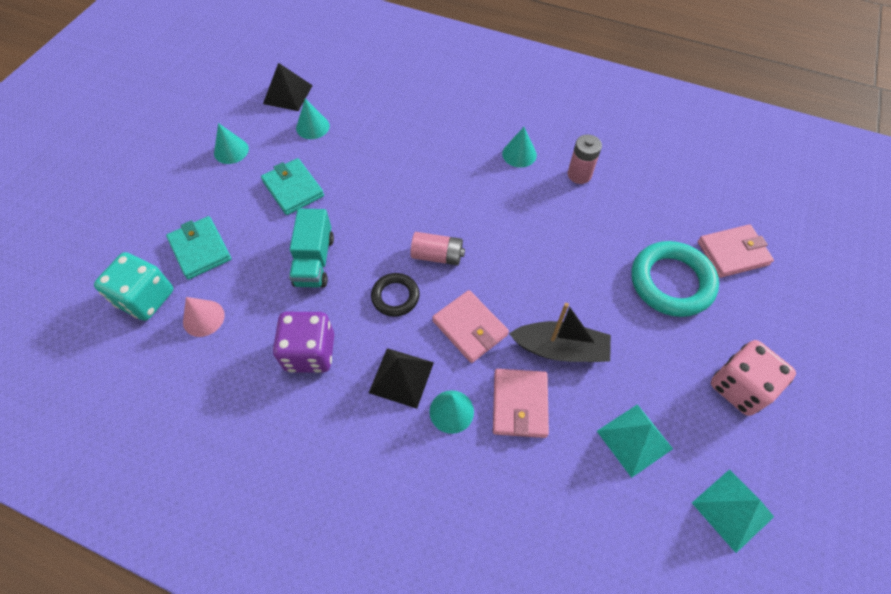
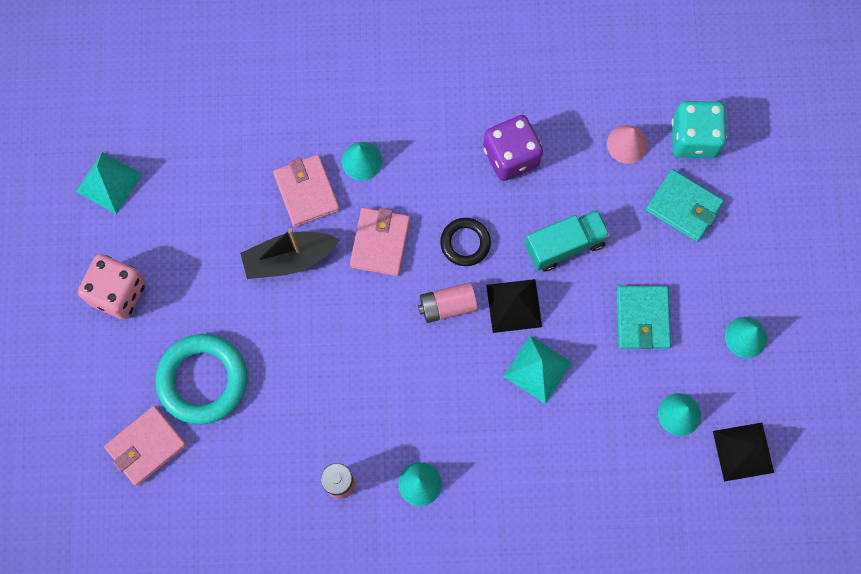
camera: 155 degrees right, 15 degrees up
turquoise wallet [261,158,324,215] -> turquoise wallet turned 60 degrees clockwise [617,286,671,349]
turquoise truck [289,208,334,288] -> turquoise truck turned 90 degrees clockwise [525,210,610,271]
black pyramid [369,348,434,409] -> black pyramid moved to [486,279,542,333]
pink wallet [432,290,509,363] -> pink wallet turned 75 degrees clockwise [350,208,410,276]
turquoise pyramid [597,404,673,478] -> turquoise pyramid moved to [503,336,572,404]

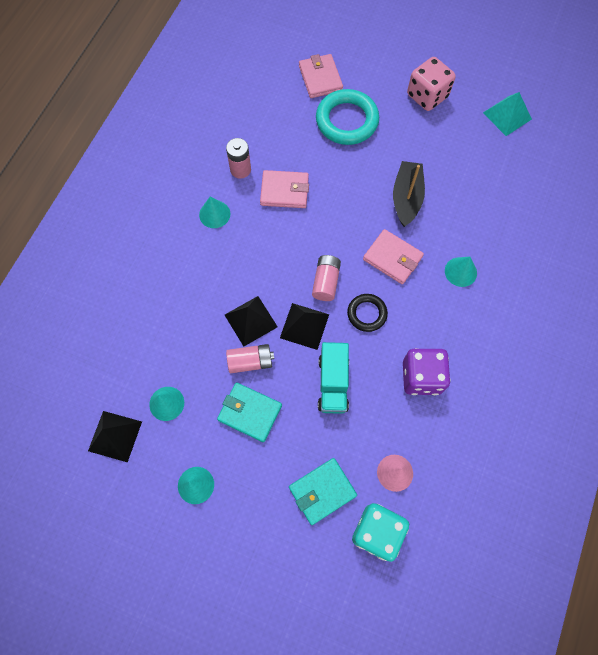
camera: 115 degrees right, 5 degrees down
pink wallet [273,155,340,227] -> pink wallet moved to [260,170,309,208]
turquoise pyramid [503,336,572,404] -> black pyramid [225,296,278,346]
none -> pink battery [226,344,274,373]

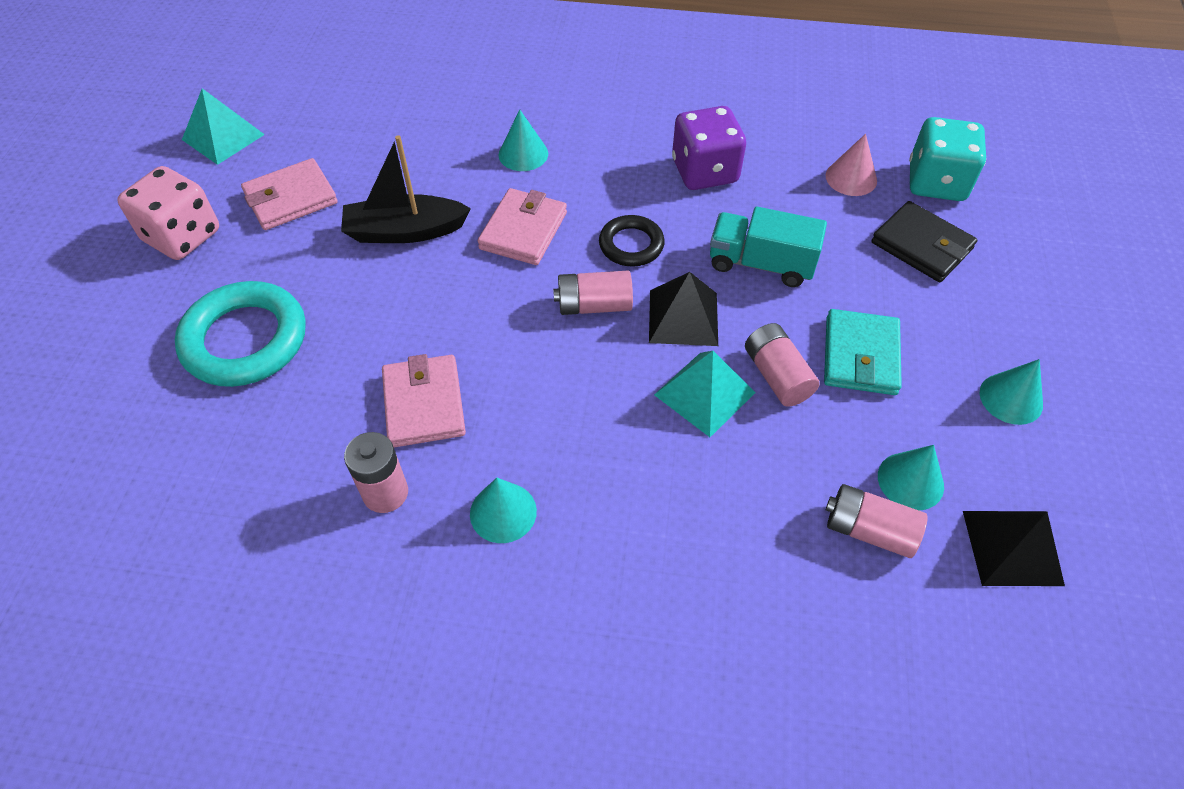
camera: 105 degrees left, 15 degrees down
black pyramid [225,296,278,346] -> turquoise pyramid [654,351,755,437]
turquoise wallet [289,458,357,525] -> black wallet [871,201,977,282]
pink wallet [299,54,343,98] -> pink wallet moved to [241,158,338,230]
turquoise truck [318,342,349,414] -> turquoise truck turned 150 degrees counterclockwise [710,206,827,287]
none -> pink battery [826,484,927,558]

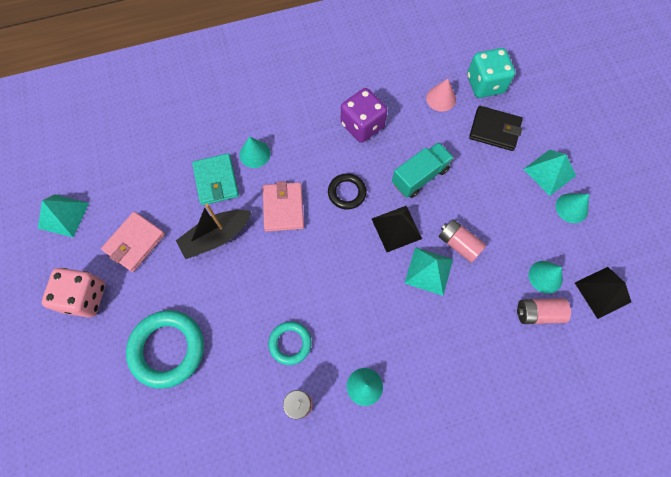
camera: 25 degrees left, 15 degrees up
pink wallet [382,354,466,447] -> turquoise ring [268,322,312,365]
pink battery [553,271,633,315] -> none
turquoise truck [710,206,827,287] -> turquoise truck turned 150 degrees clockwise [392,142,454,198]
turquoise wallet [824,309,902,395] -> turquoise wallet moved to [192,153,239,205]
none -> turquoise pyramid [524,150,576,196]

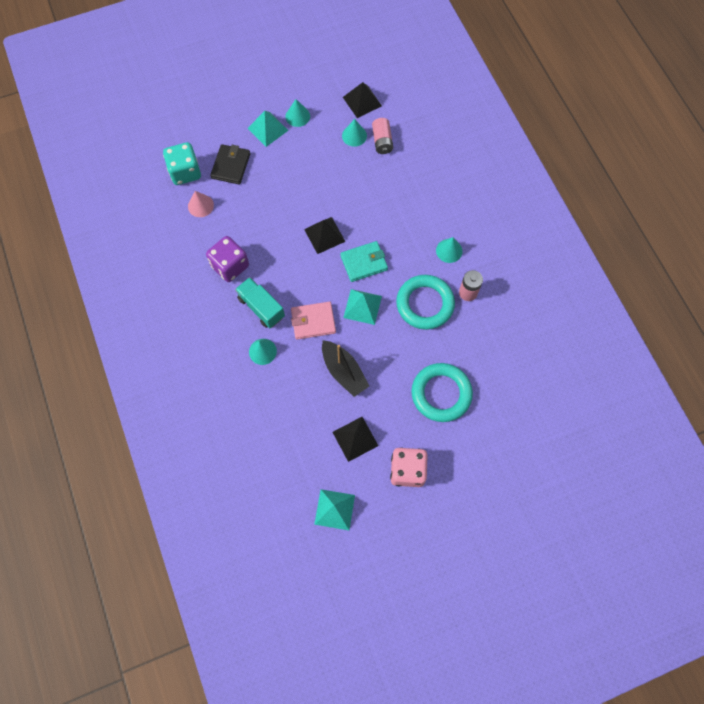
camera: 95 degrees left, 0 degrees up
pink wallet [101,212,165,272] -> black pyramid [332,417,378,462]
turquoise wallet [192,153,239,205] -> turquoise wallet moved to [340,241,388,282]
turquoise ring [268,322,312,365] -> turquoise ring [396,275,455,330], size x1.77
black ring [328,173,367,210] -> none
turquoise truck [392,142,454,198] -> turquoise truck moved to [235,277,285,328]
turquoise pyramid [405,247,453,296] -> turquoise pyramid moved to [343,289,382,325]
pink battery [439,219,486,263] -> none

